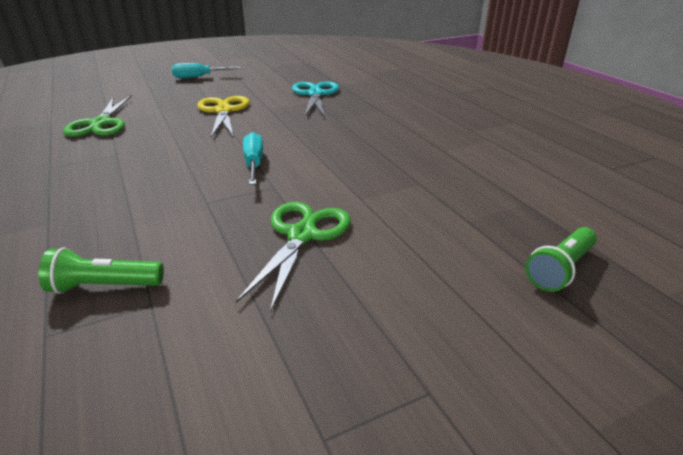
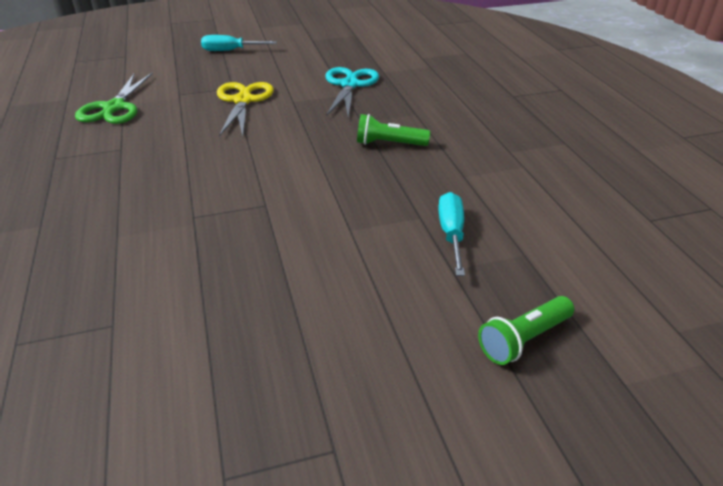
camera: 10 degrees right, 5 degrees up
green flashlight [39,247,164,294] -> green flashlight moved to [357,114,430,146]
green scissors [236,202,351,312] -> none
turquoise screwdriver [243,132,263,185] -> turquoise screwdriver moved to [438,192,465,276]

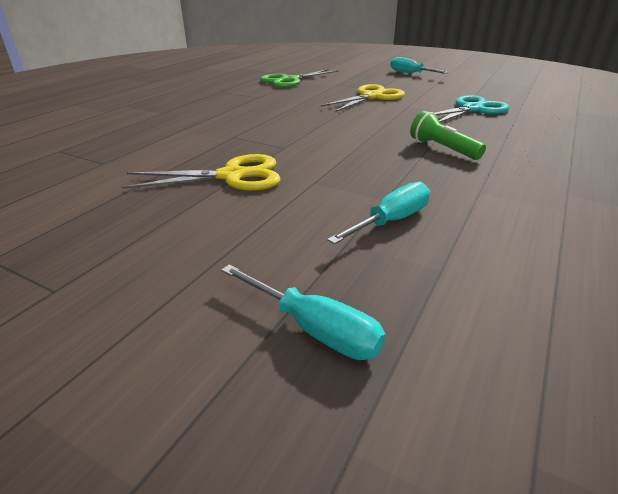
camera: 45 degrees right, 5 degrees down
green flashlight [478,296,574,365] -> turquoise screwdriver [221,264,386,360]
none -> yellow scissors [122,154,281,191]

